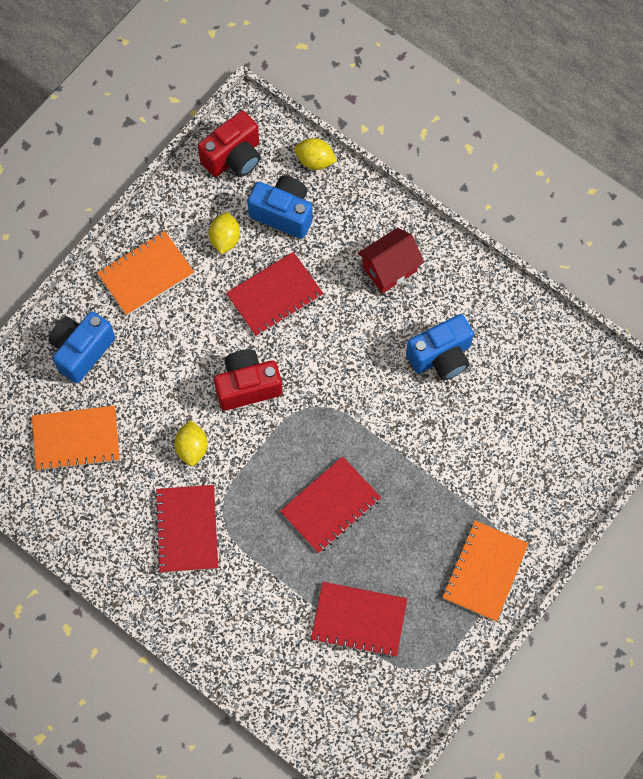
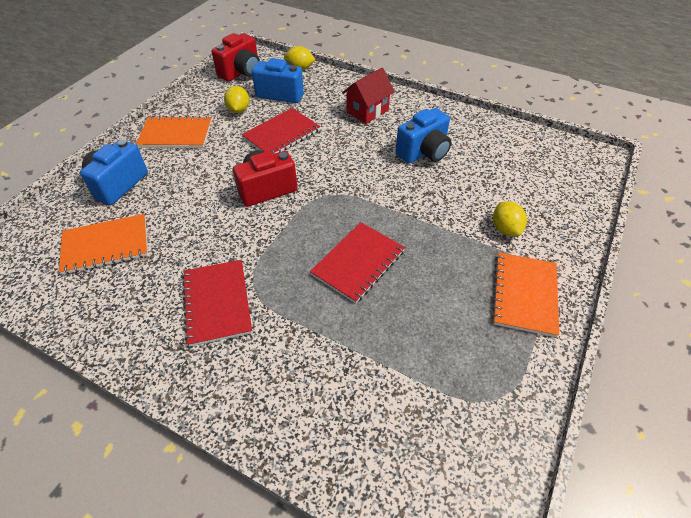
camera: 10 degrees left, 20 degrees down
orange notebook [97,231,194,316] -> orange notebook turned 45 degrees clockwise [136,116,212,148]
yellow lemon [174,420,208,466] -> yellow lemon moved to [493,201,527,236]
red notebook [311,582,407,658] -> none

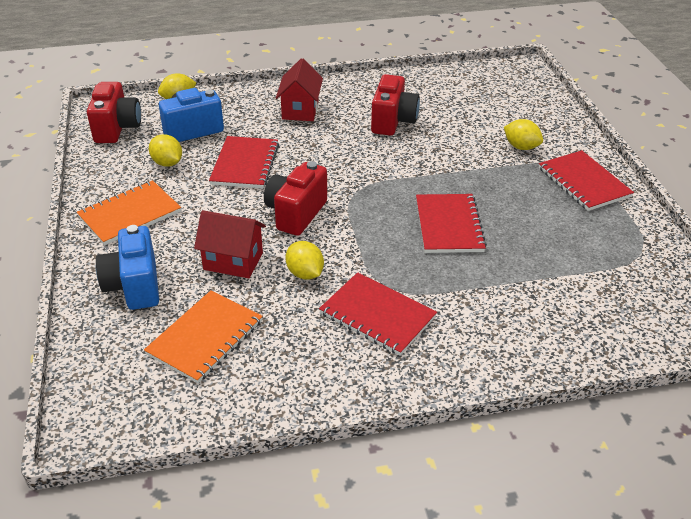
camera: 40 degrees left, 10 degrees down
blue camera [395,108,451,163] -> red camera [371,74,420,136]
orange notebook [492,253,559,337] -> red notebook [539,150,634,211]
none -> red house [194,210,266,278]
none -> yellow lemon [285,241,324,280]

